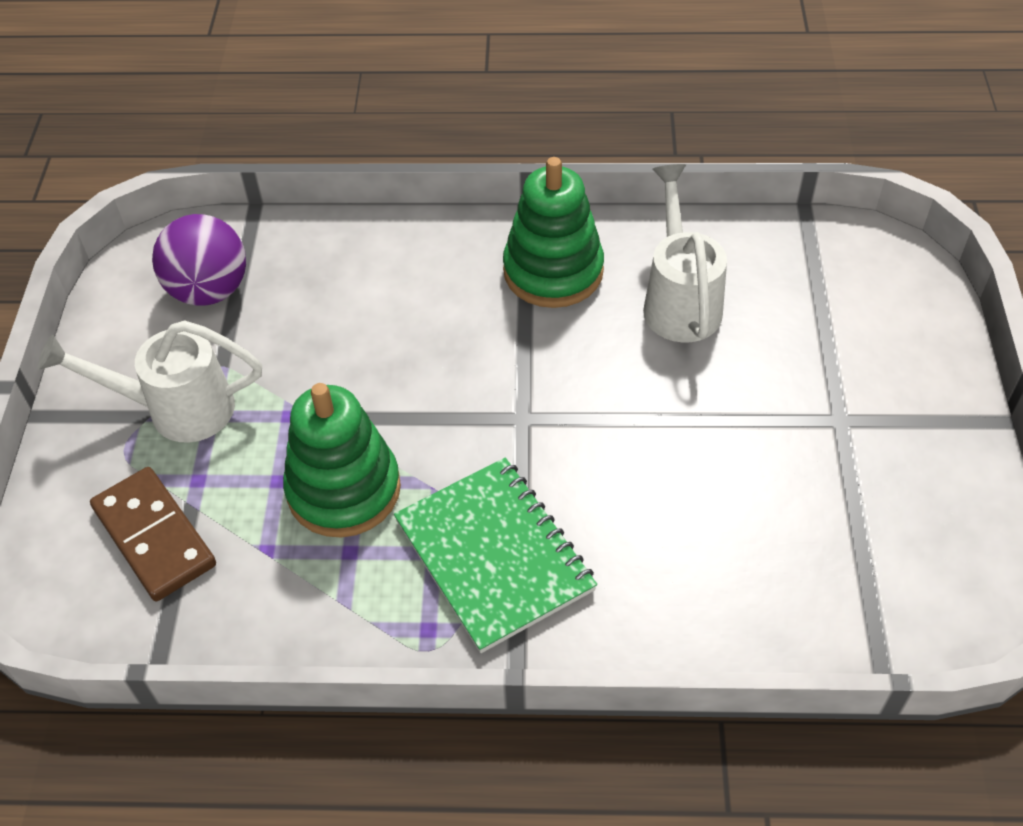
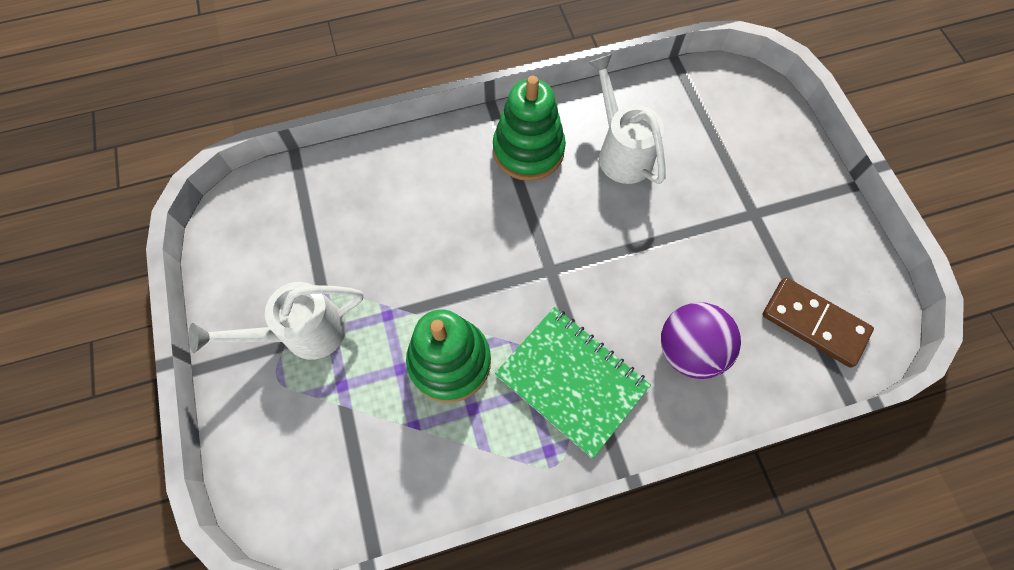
camera: 20 degrees left, 15 degrees up
brown domino [90,467,216,601] -> brown domino moved to [762,278,874,367]
purple ball [152,214,246,305] -> purple ball moved to [661,302,741,379]

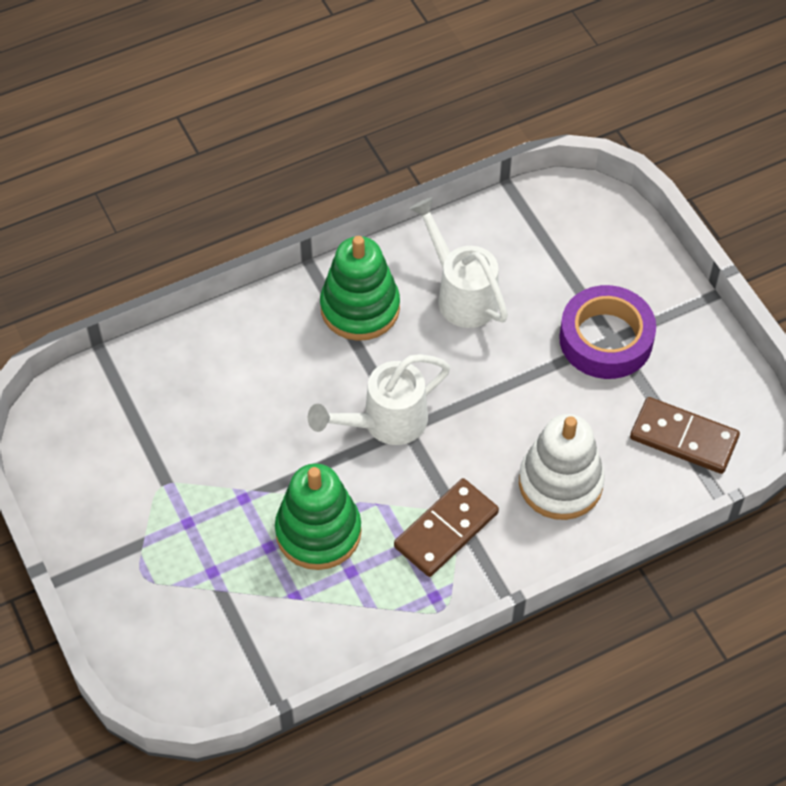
camera: 10 degrees left, 10 degrees down
white watering can [188,282,363,360] -> white watering can moved to [308,354,450,445]
green notebook [495,307,651,458] -> brown domino [394,478,499,577]
purple ball [661,302,741,379] -> white stacking toy [519,414,605,520]
none -> purple tape [559,285,656,379]

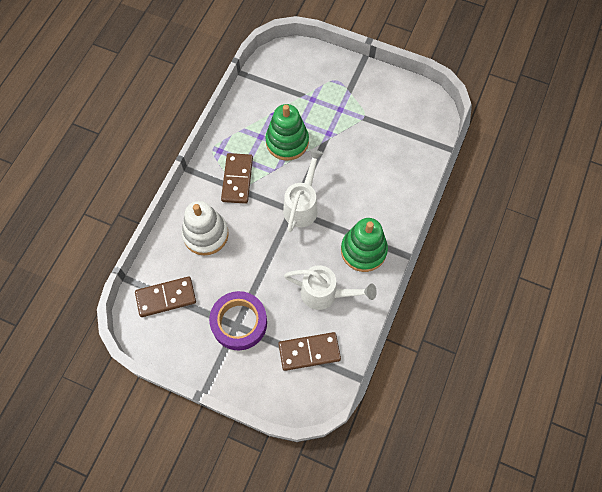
camera: 140 degrees right, 10 degrees up
none -> brown domino [279,332,341,371]

